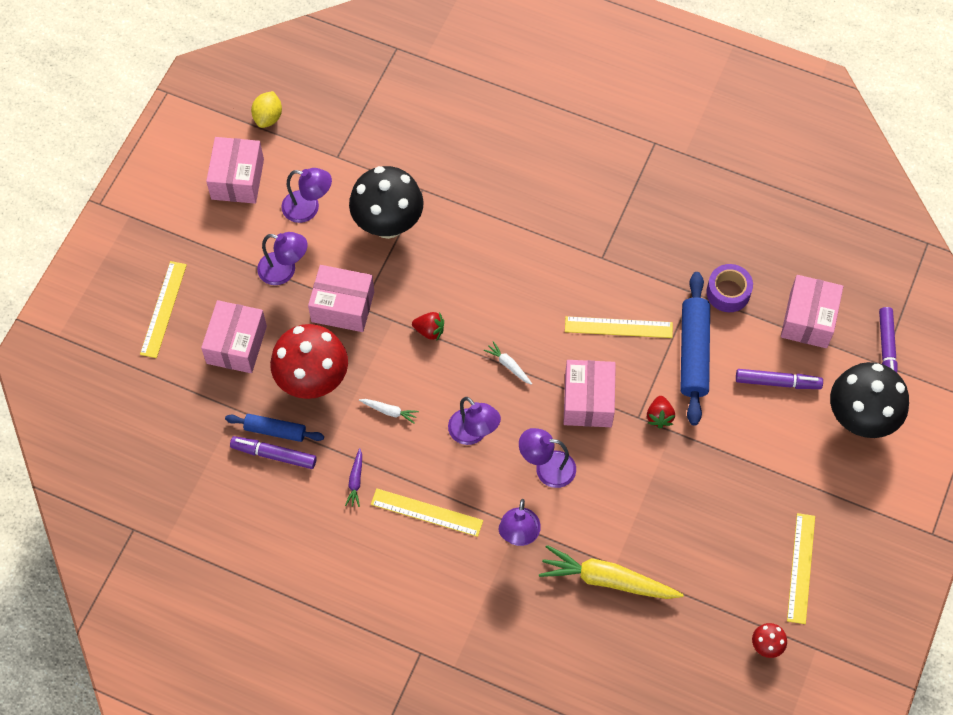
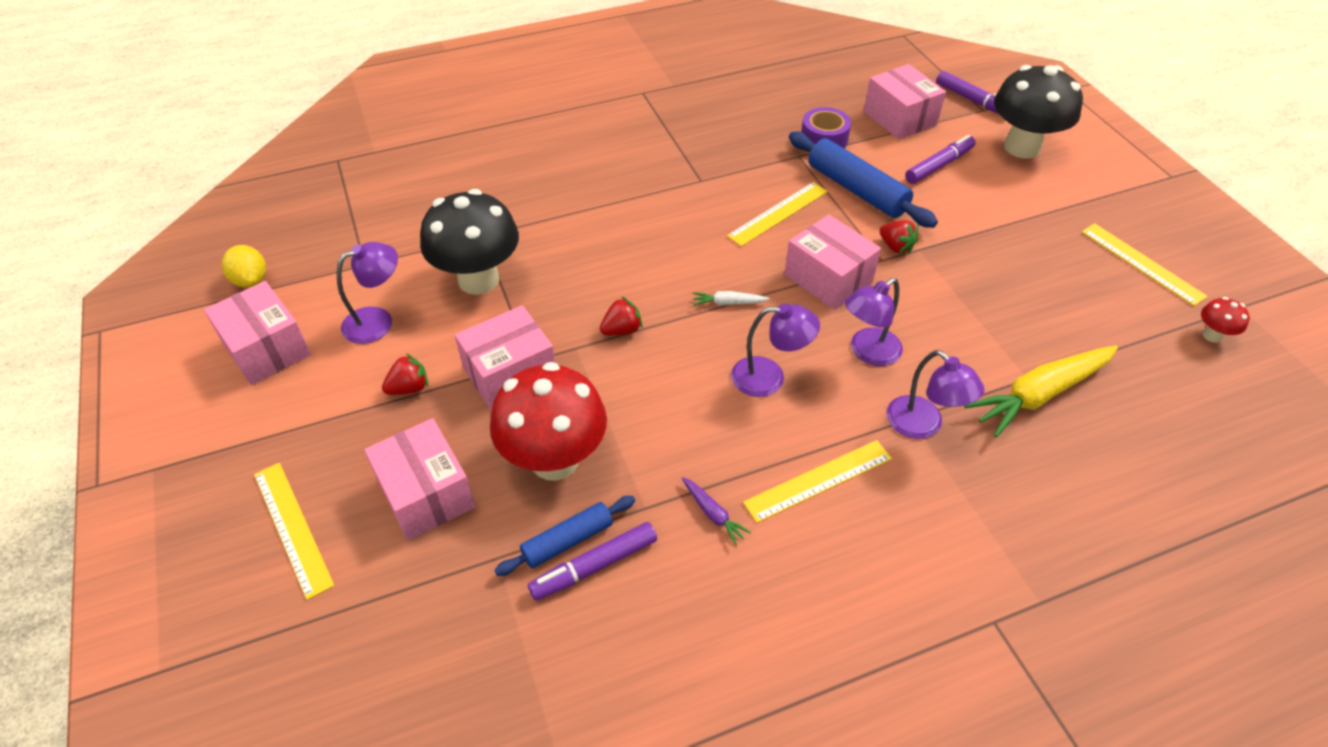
camera: 45 degrees left, 15 degrees down
purple lamp [257,232,308,285] -> red strawberry [382,353,428,395]
white carrot [359,399,419,424] -> none

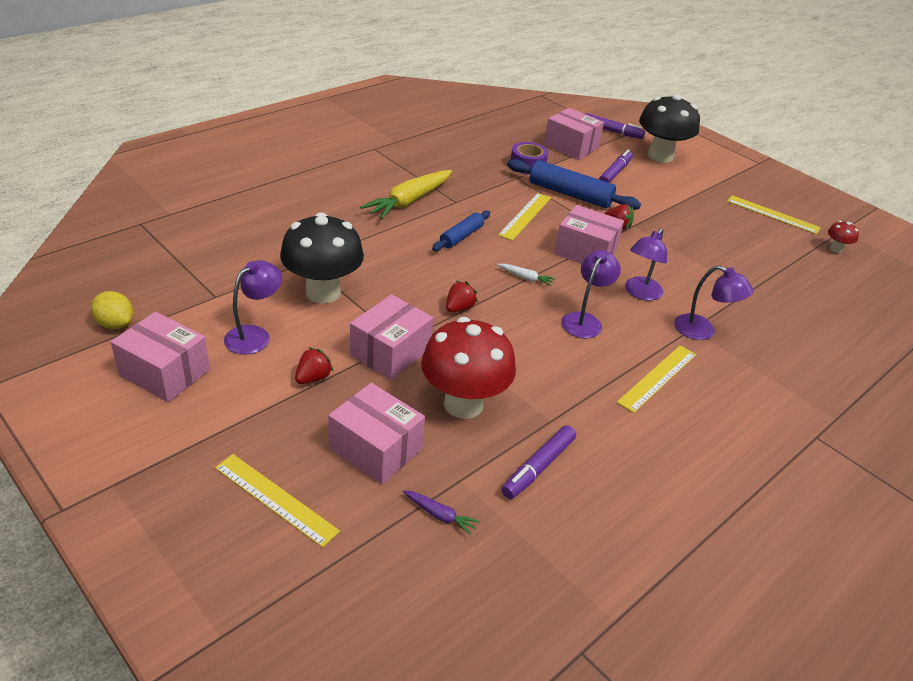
camera: 25 degrees left, 10 degrees down
blue rolling pin [494,496,635,576] -> blue rolling pin moved to [432,210,490,251]
purple carrot [682,477,752,546] -> purple carrot moved to [403,490,480,536]
white carrot [692,291,769,306] -> white carrot turned 135 degrees counterclockwise [497,264,556,286]
purple lamp [731,304,820,397] -> purple lamp turned 45 degrees counterclockwise [561,250,621,338]
yellow carrot [964,345,1118,437] -> yellow carrot moved to [360,170,452,219]

